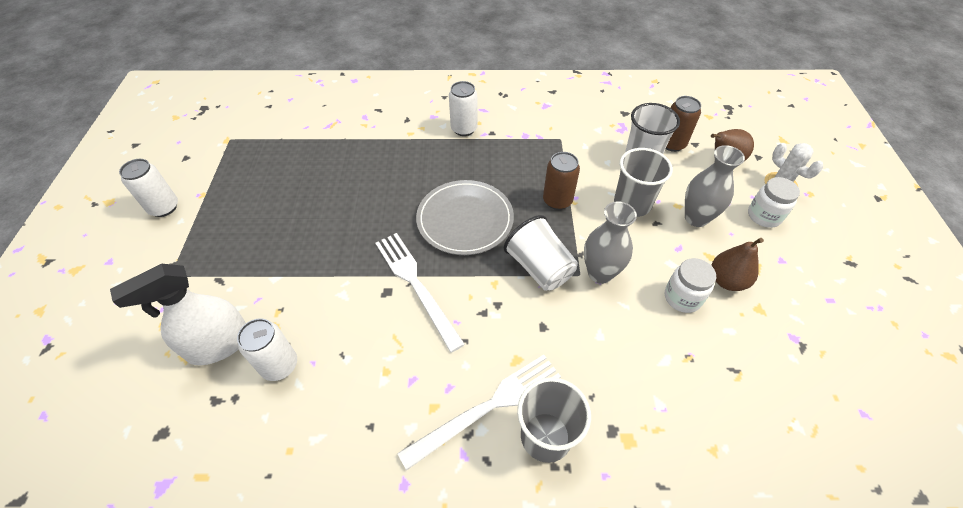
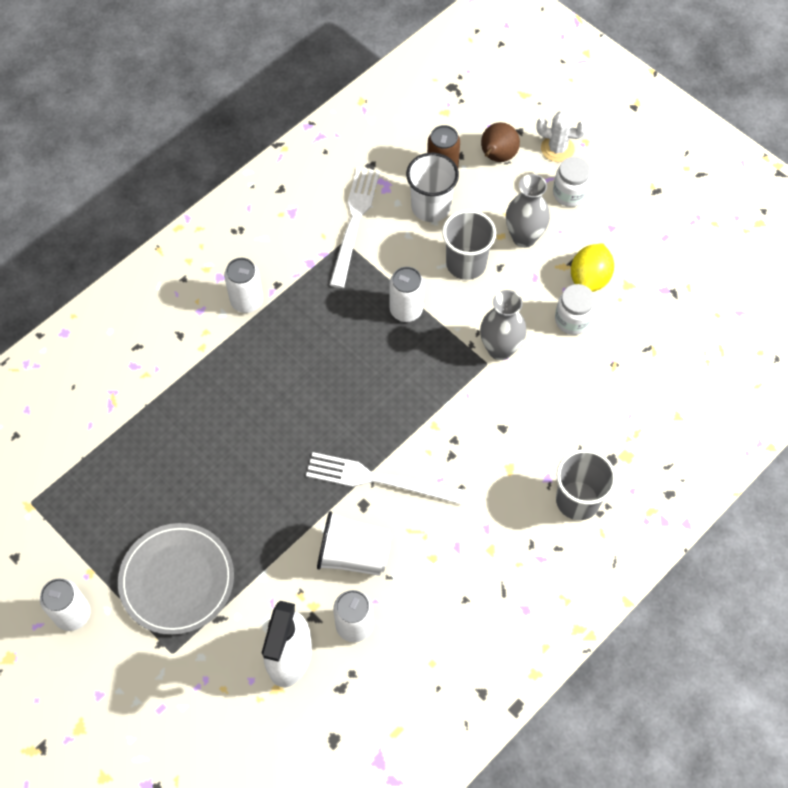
camera: 45 degrees left, 10 degrees up
white fork [397,355,561,471] -> white fork moved to [330,167,380,288]
grey plate [416,180,514,255] -> grey plate moved to [118,523,234,635]
white cup [504,215,578,291] -> white cup moved to [317,511,392,576]
brown can [543,152,580,210] -> white can [389,267,424,322]
brown pear [711,238,764,291] -> yellow lemon [571,244,614,292]

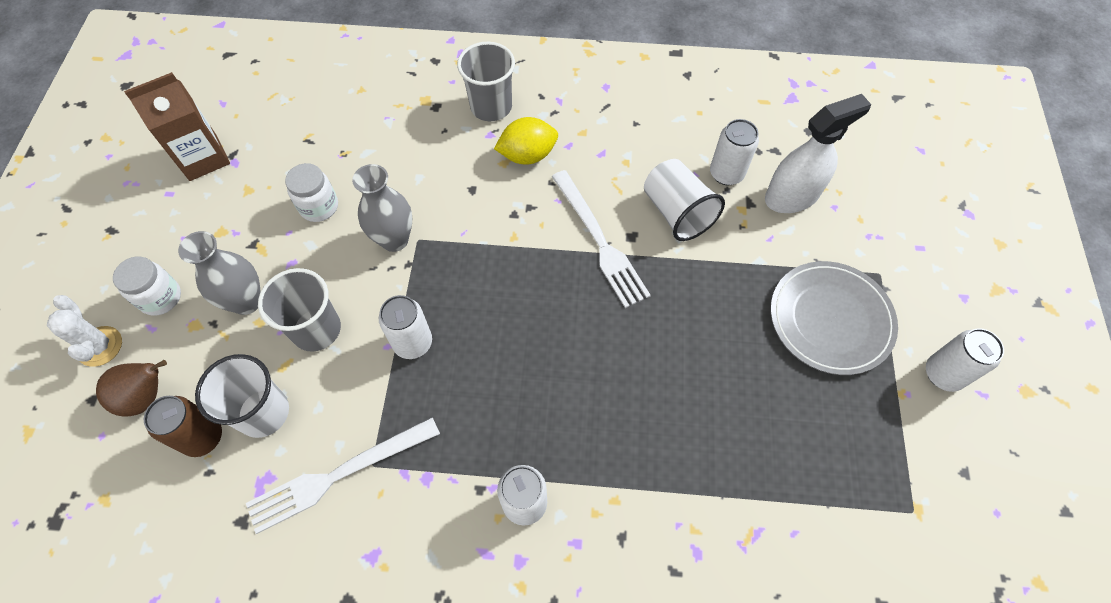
camera: 130 degrees left, 0 degrees up
yellow lemon [571,244,614,292] -> yellow lemon moved to [494,117,558,165]
none -> brown carton [124,72,230,181]

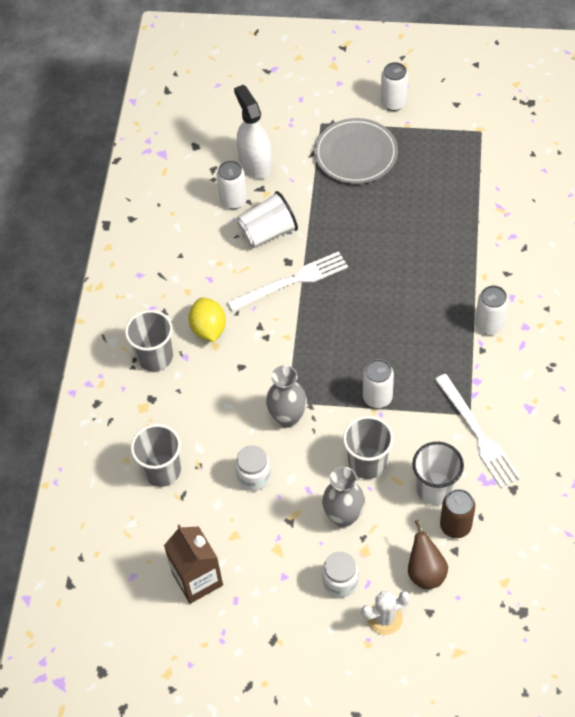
camera: 85 degrees left, 5 degrees down
none -> grey cup [131,424,181,487]

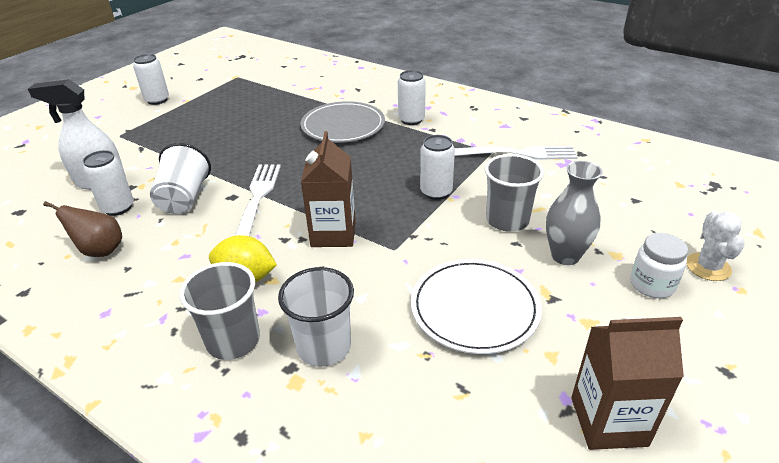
camera: 65 degrees left, 20 degrees down
grey cup [131,424,181,487] -> none
white jar [235,445,271,491] -> white plate [411,259,542,354]
grey vase [266,365,307,428] -> none
grey plate [314,118,398,184] -> grey plate moved to [301,101,385,143]
brown pear [408,520,448,589] -> brown pear moved to [43,201,122,257]
white cup [412,442,464,505] -> white cup moved to [278,267,354,367]
brown can [440,489,475,538] -> none
none -> brown carton [301,131,356,247]

